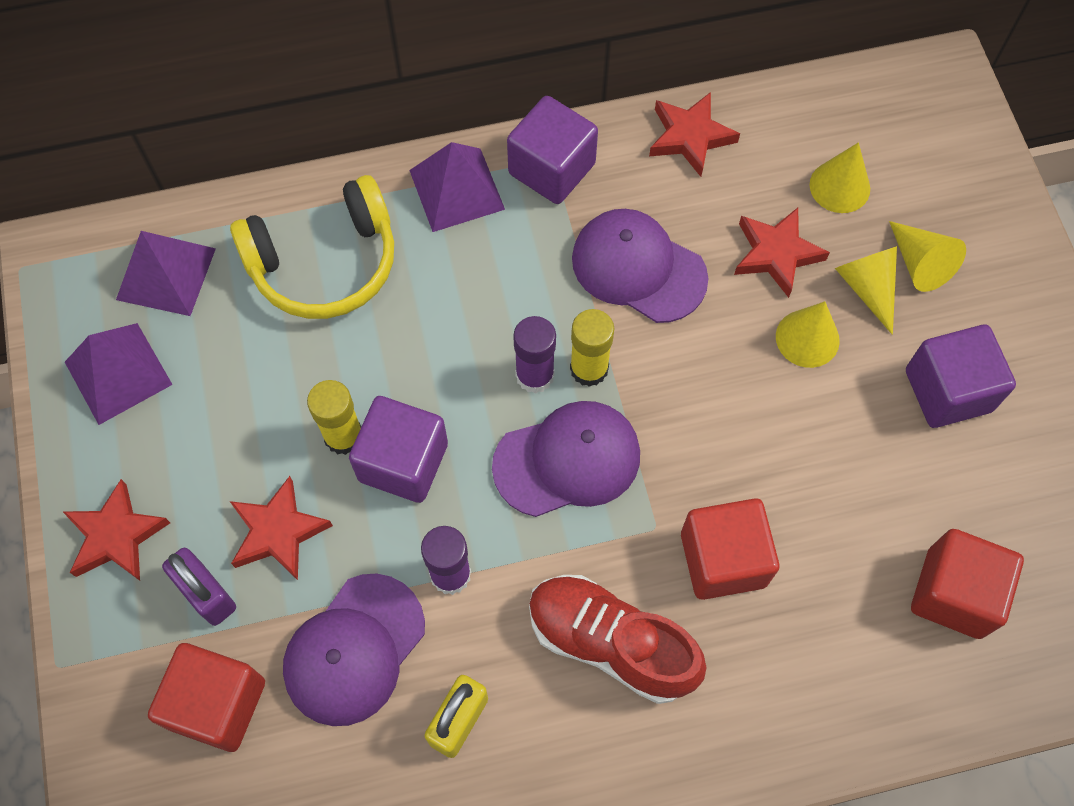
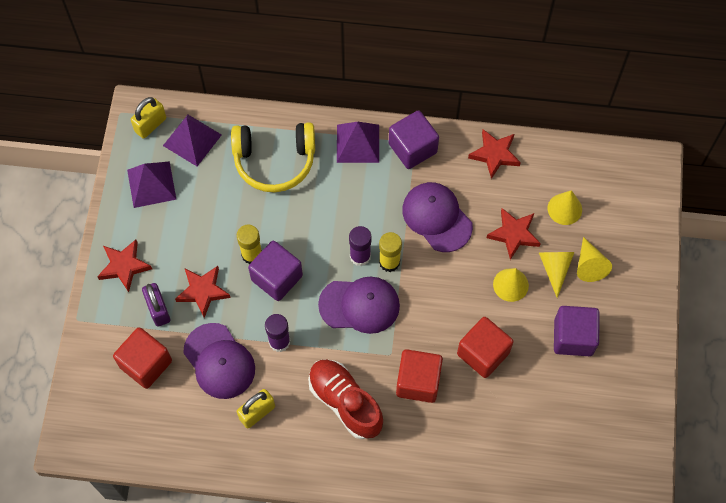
camera: 20 degrees right, 0 degrees up
purple cap [283,574,425,726] -> purple cap turned 90 degrees counterclockwise [183,323,255,399]
red cube [911,529,1024,639] -> red cube moved to [457,317,514,378]
none -> yellow padlock [131,97,166,139]

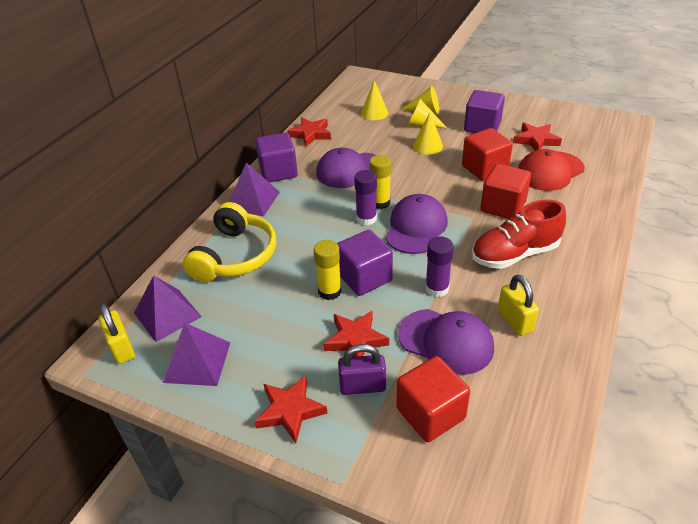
camera: 70 degrees left, 25 degrees down
purple cap [183,323,255,399] -> purple cap turned 45 degrees clockwise [398,309,494,375]
red star [487,208,541,260] -> red star moved to [513,123,562,151]
none -> red cap [518,149,585,191]

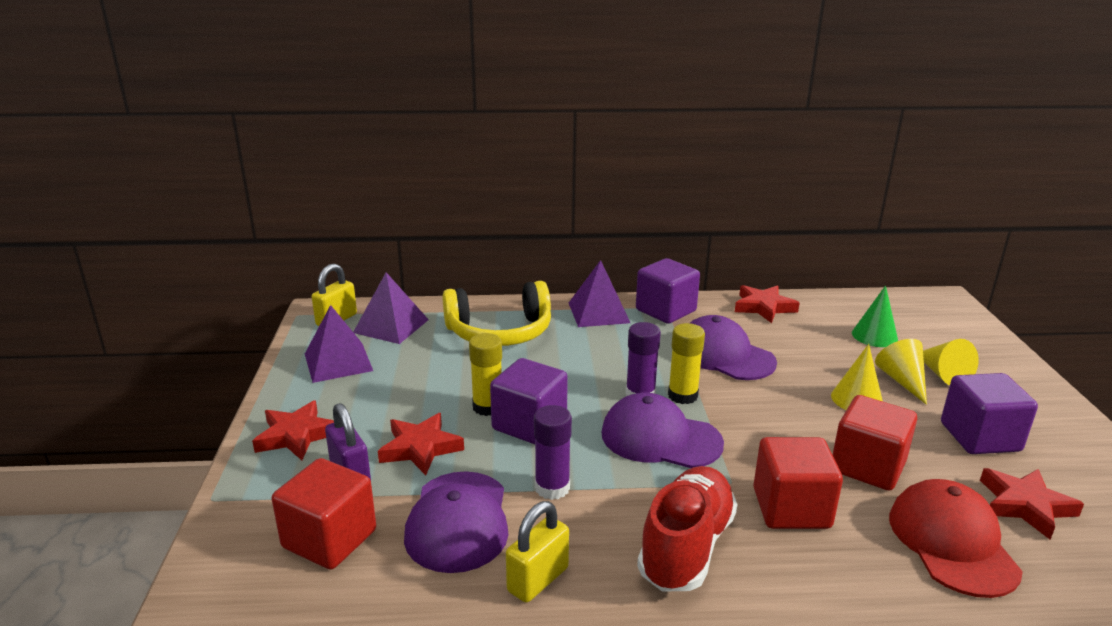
camera: 60 degrees right, 15 degrees down
yellow cone [361,80,388,120] -> green cone [852,285,898,347]
purple cap [385,194,448,254] -> purple cap turned 150 degrees counterclockwise [601,392,724,468]
red shoe [472,200,566,269] -> red shoe turned 75 degrees clockwise [637,466,737,592]
red cap [518,149,585,191] -> red cap turned 60 degrees clockwise [889,479,1023,598]

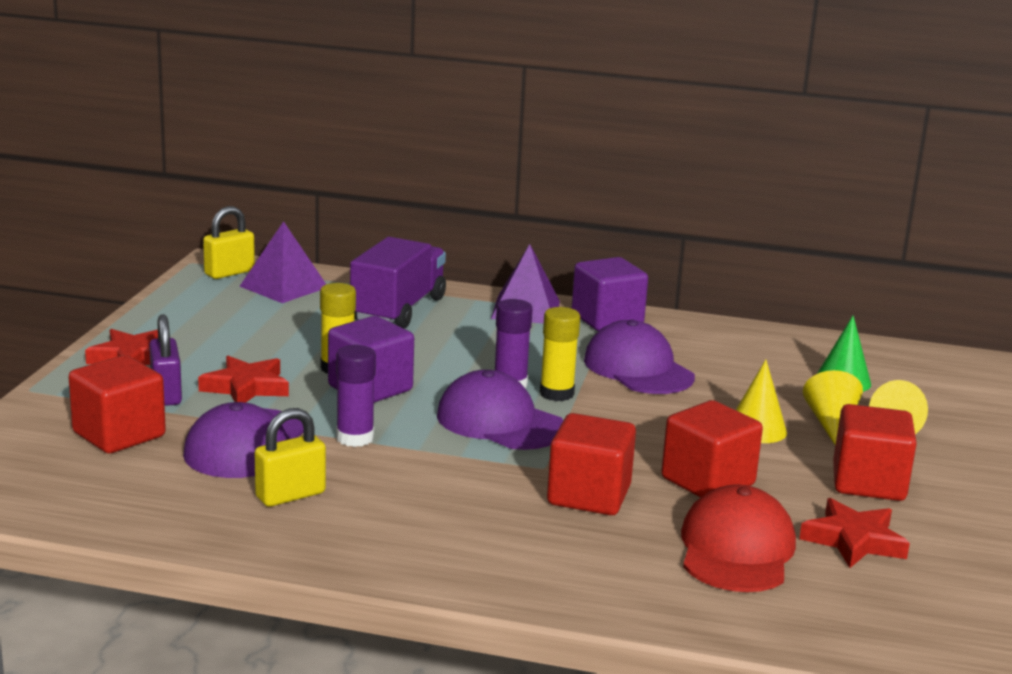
camera: 15 degrees right, 5 degrees down
purple pyramid [305,305,373,383] -> none
yellow headphones [443,281,551,346] -> purple truck [350,237,446,328]
red shoe [637,466,737,592] -> none
red star [735,285,800,323] -> none
purple cube [941,373,1038,454] -> red cube [833,404,917,501]

